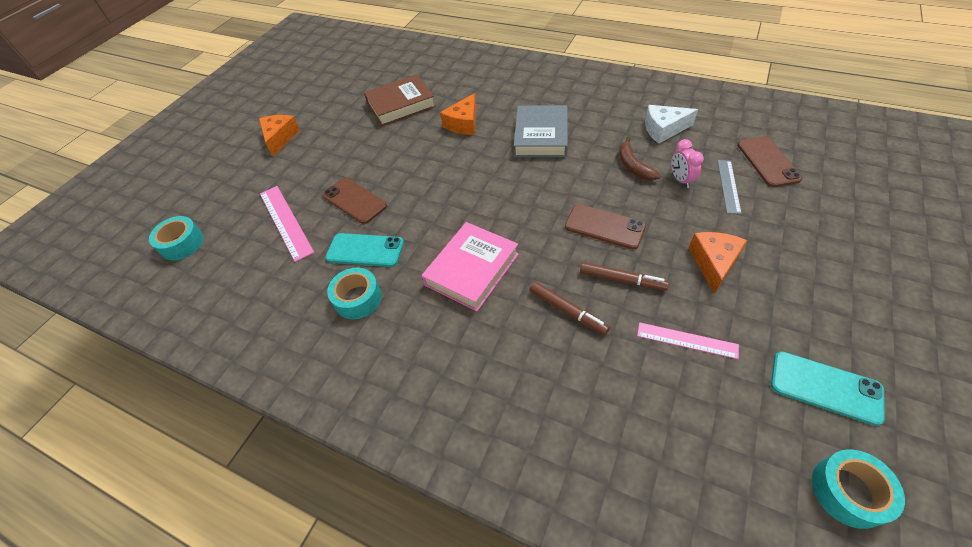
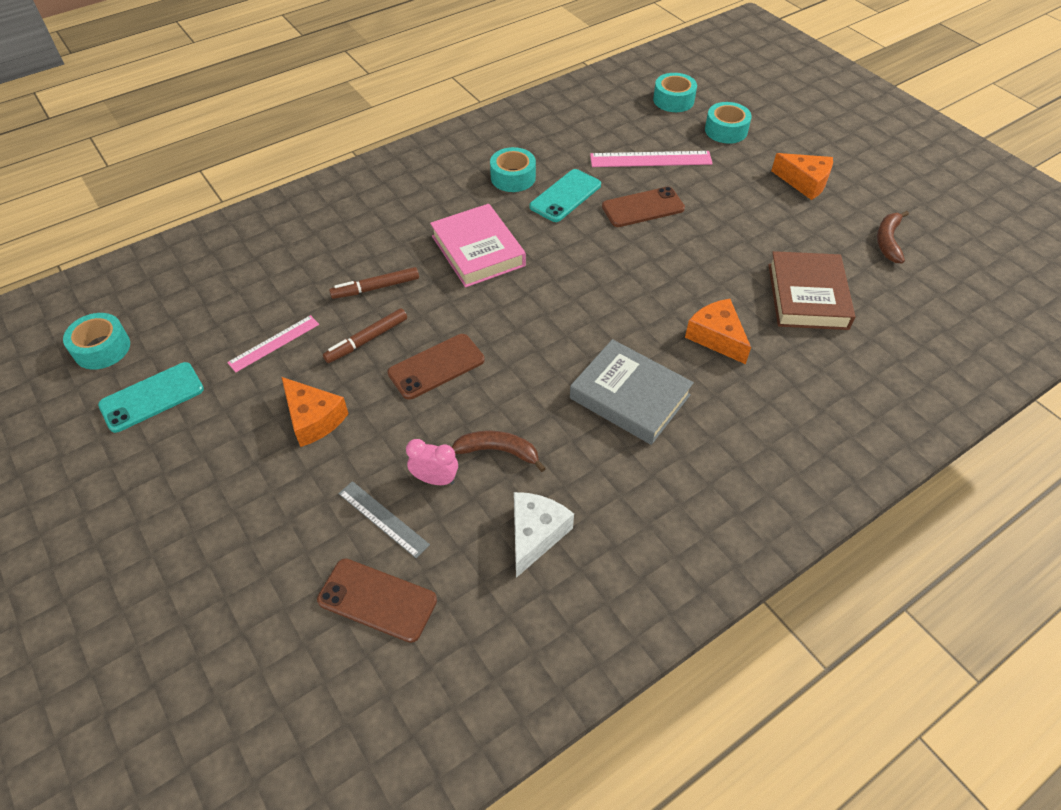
camera: 115 degrees right, 0 degrees up
none -> turquoise tape [705,102,752,144]
none -> brown banana [877,211,909,263]

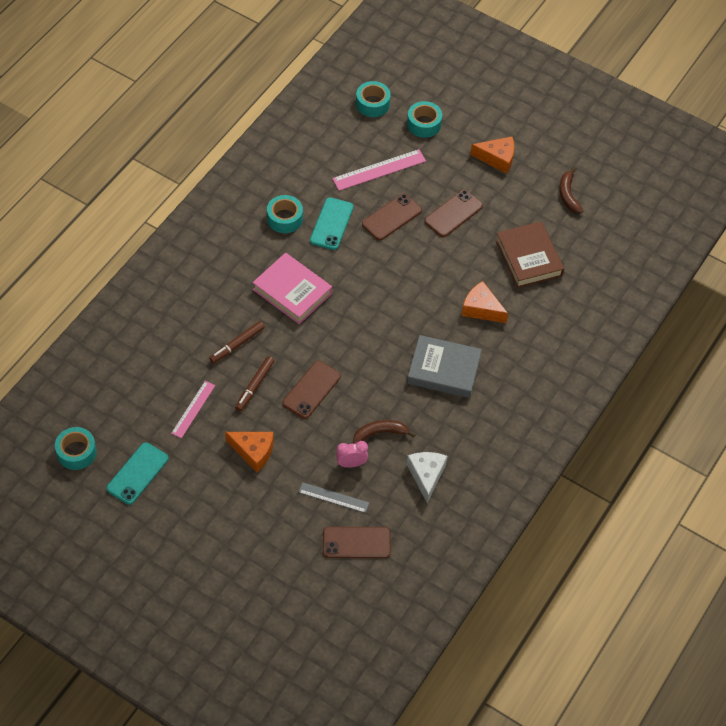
camera: 25 degrees left, 5 degrees up
none -> brown phone [424,190,483,237]

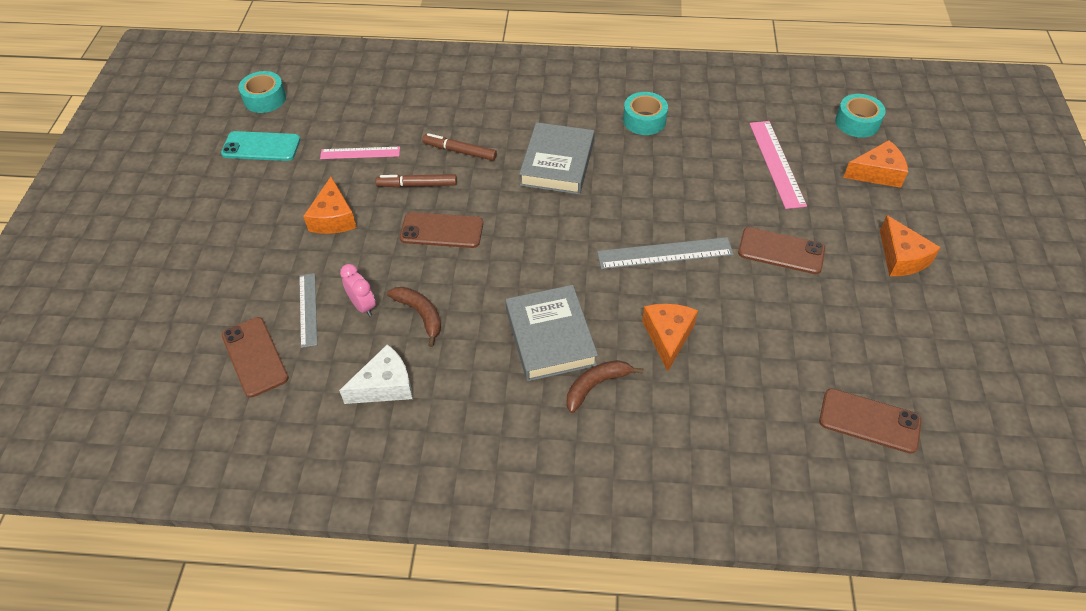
camera: 65 degrees right, 5 degrees down
pink book [252,253,332,324] -> grey book [519,122,594,194]
turquoise phone [310,197,354,250] -> none
pink ruler [332,149,426,191] -> pink ruler turned 45 degrees clockwise [749,121,807,209]
brown phone [362,194,422,241] -> brown phone moved to [819,389,921,454]
turquoise tape [407,101,442,138] -> orange cheese [843,140,908,188]
brown book [496,221,564,288] -> none
brown banana [559,167,583,213] -> brown banana moved to [566,360,644,413]
none -> grey ruler [597,237,734,269]

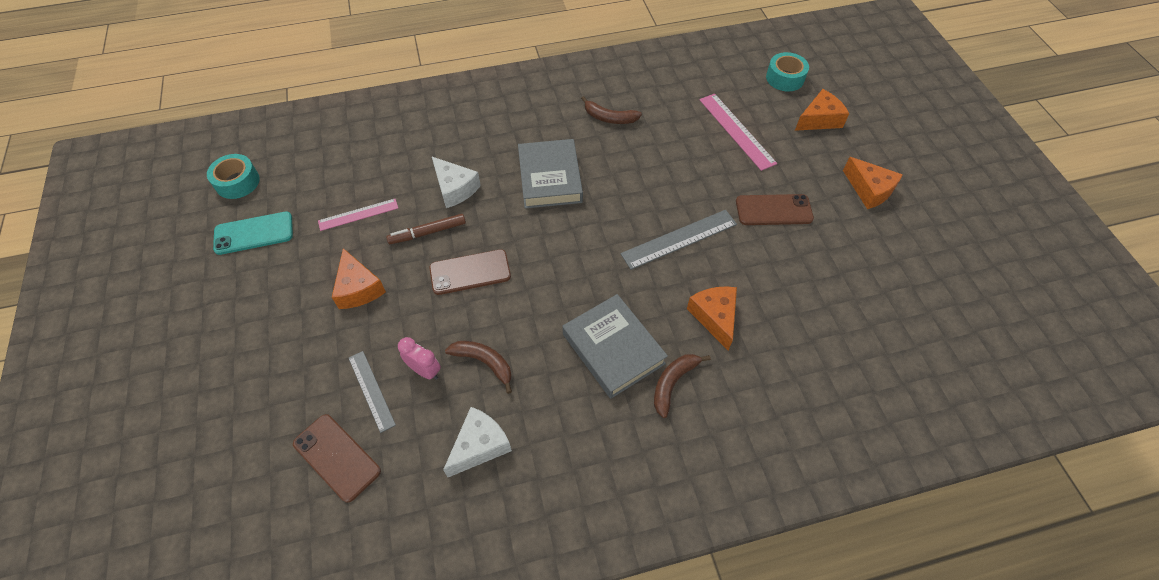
camera: 20 degrees left, 5 degrees up
brown marker [422,133,497,161] -> white cheese [432,157,481,208]
turquoise tape [623,92,668,135] -> brown banana [581,96,642,124]
brown phone [819,389,921,454] -> none

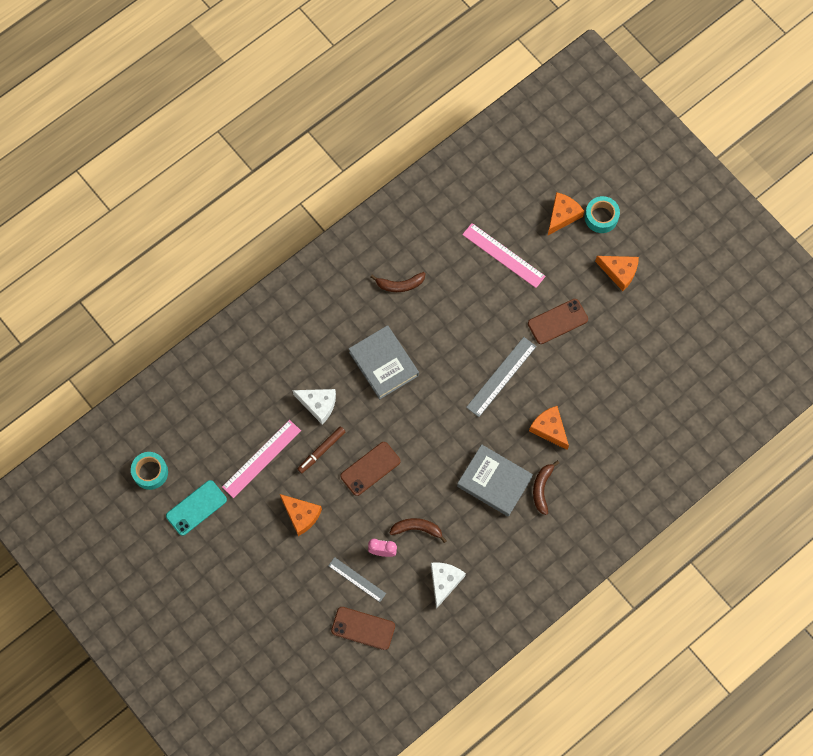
camera: 25 degrees left, 15 degrees up
pink ruler [318,199,398,231] -> pink ruler [222,420,301,498], size x1.54
turquoise tape [766,52,809,91] -> turquoise tape moved to [585,196,620,233]

